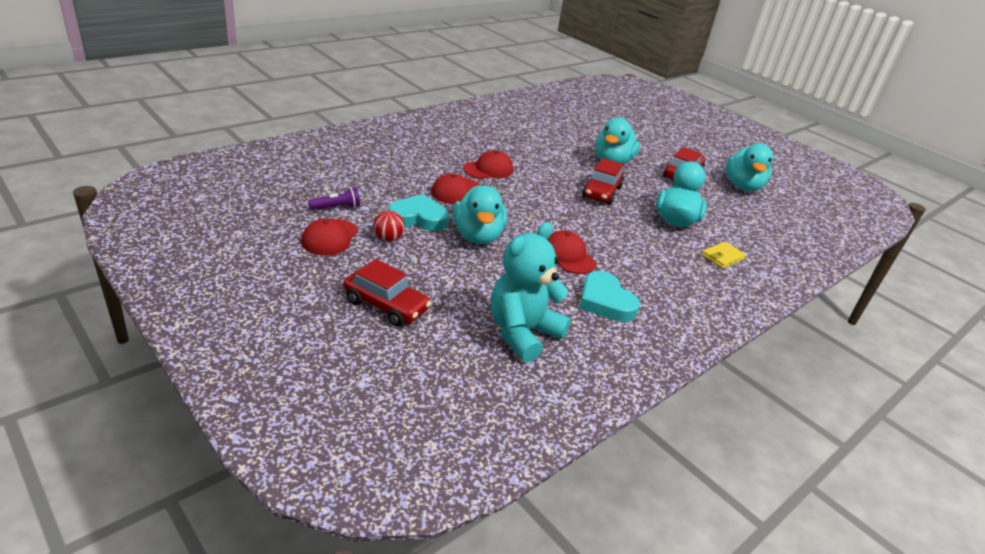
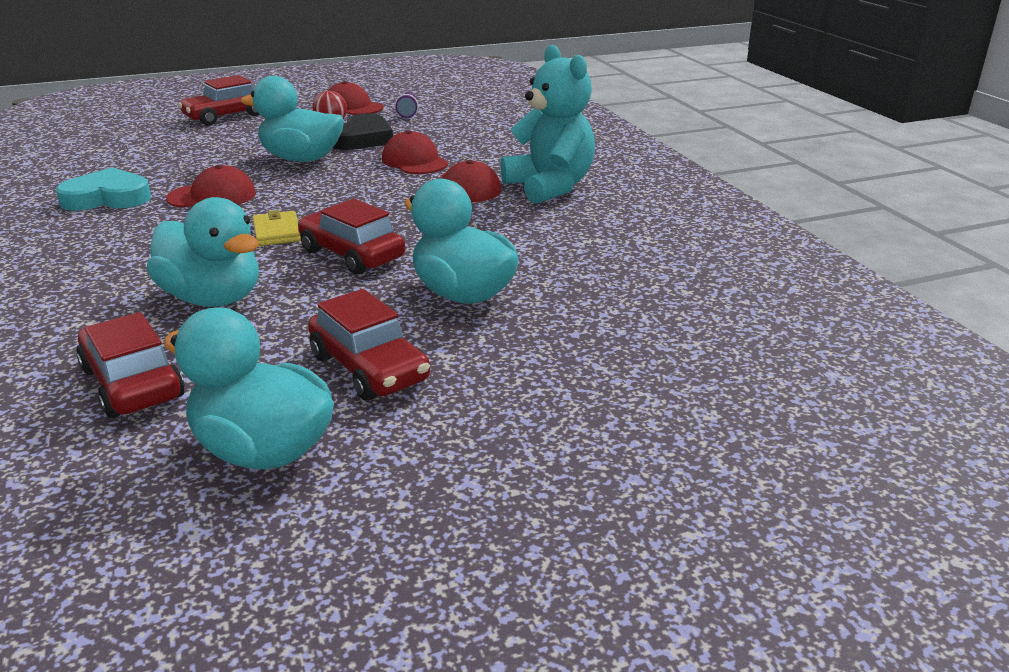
camera: 115 degrees right, 5 degrees down
turquoise heart [388,194,449,231] -> black heart [333,113,393,150]
turquoise teddy bear [491,222,571,362] -> turquoise teddy bear moved to [501,45,595,204]
yellow wallet [702,242,746,269] -> yellow wallet moved to [253,210,301,246]
none -> red car [76,312,185,418]

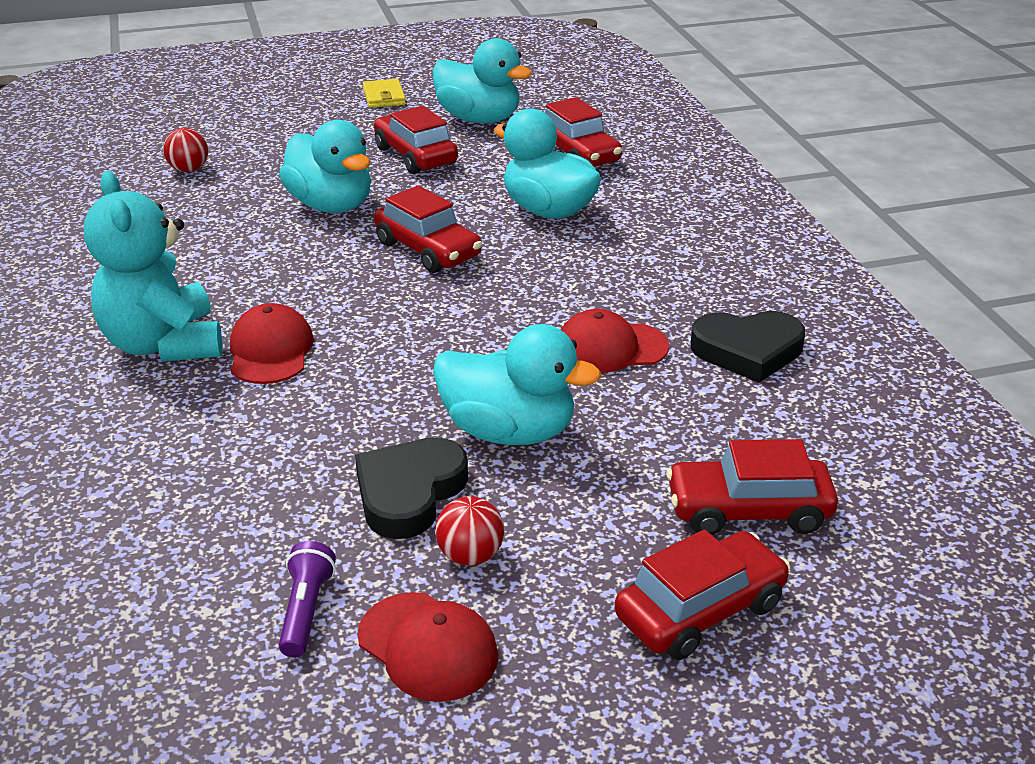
camera: 175 degrees left, 5 degrees up
turquoise heart [56,167,151,211] -> black heart [690,311,805,383]
yellow wallet [253,210,301,246] -> yellow wallet moved to [363,79,406,108]
red cap [382,130,448,174] -> none
none -> red ball [163,128,208,172]
none -> red car [666,439,838,535]

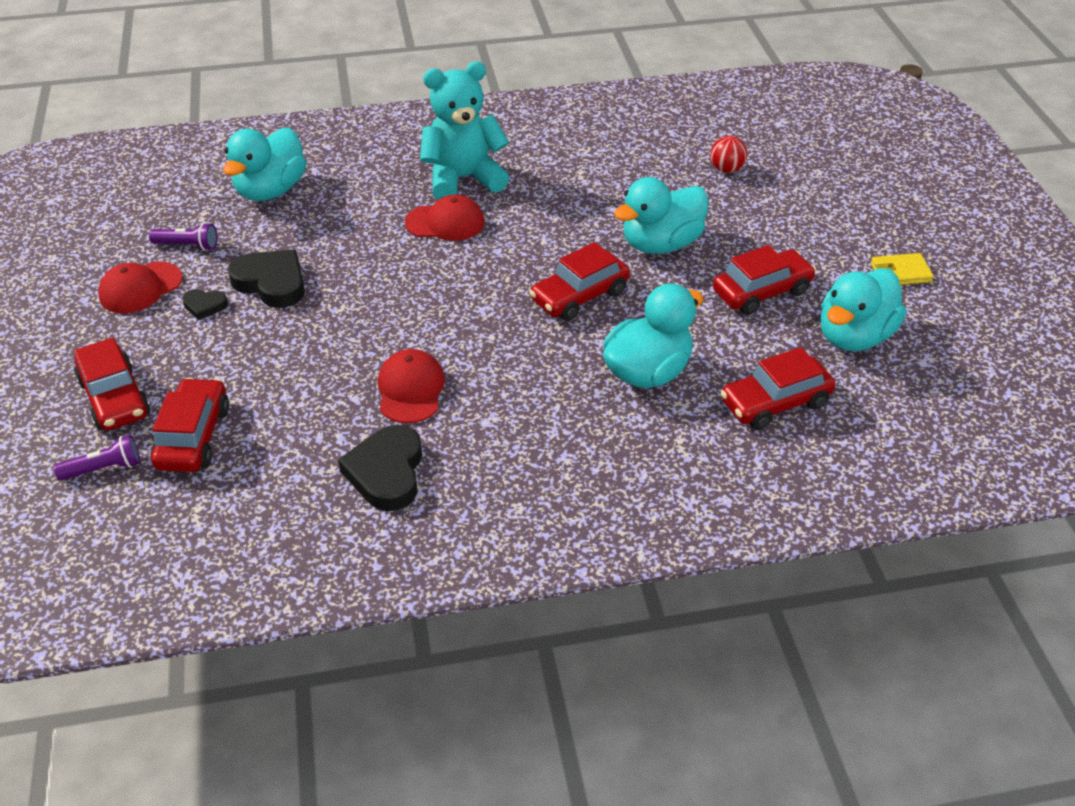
camera: 95 degrees right, 10 degrees up
turquoise duck [433,324,601,445] -> turquoise duck moved to [223,127,306,201]
red ball [435,496,504,565] -> black heart [182,289,228,320]
none -> purple flashlight [54,435,140,480]

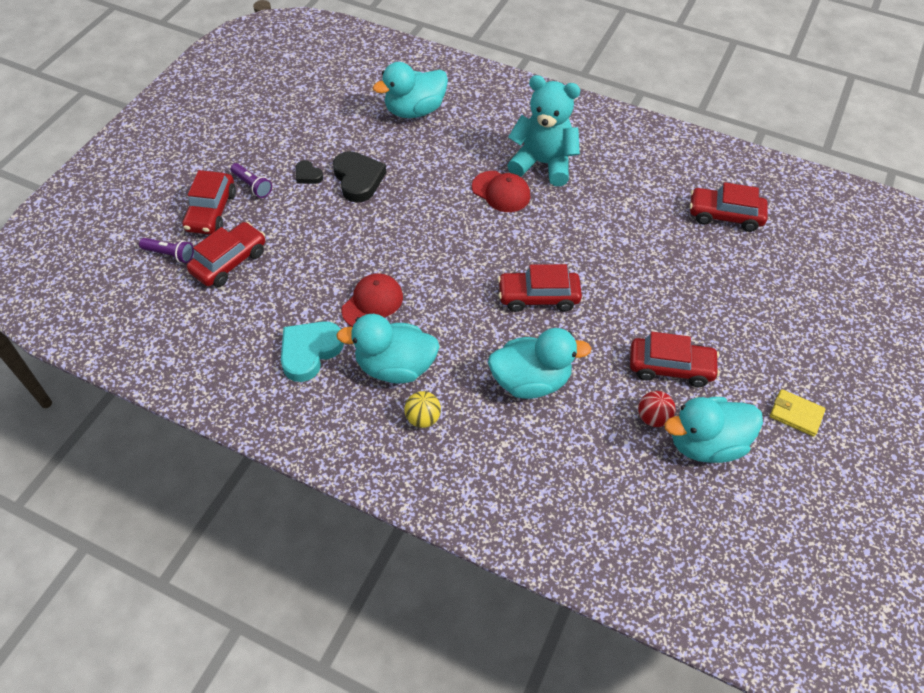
camera: 35 degrees right, 10 degrees up
red cap [98,261,183,313] -> none
purple flashlight [149,223,218,251] -> purple flashlight moved to [231,163,272,198]
black heart [338,425,422,511] -> turquoise heart [281,321,344,382]
turquoise duck [614,177,709,254] -> turquoise duck moved to [337,314,440,384]
red ball [710,136,747,173] -> red ball moved to [638,391,676,427]
red car [720,347,835,430] -> red car moved to [689,182,768,232]
none -> yellow ball [404,391,441,428]

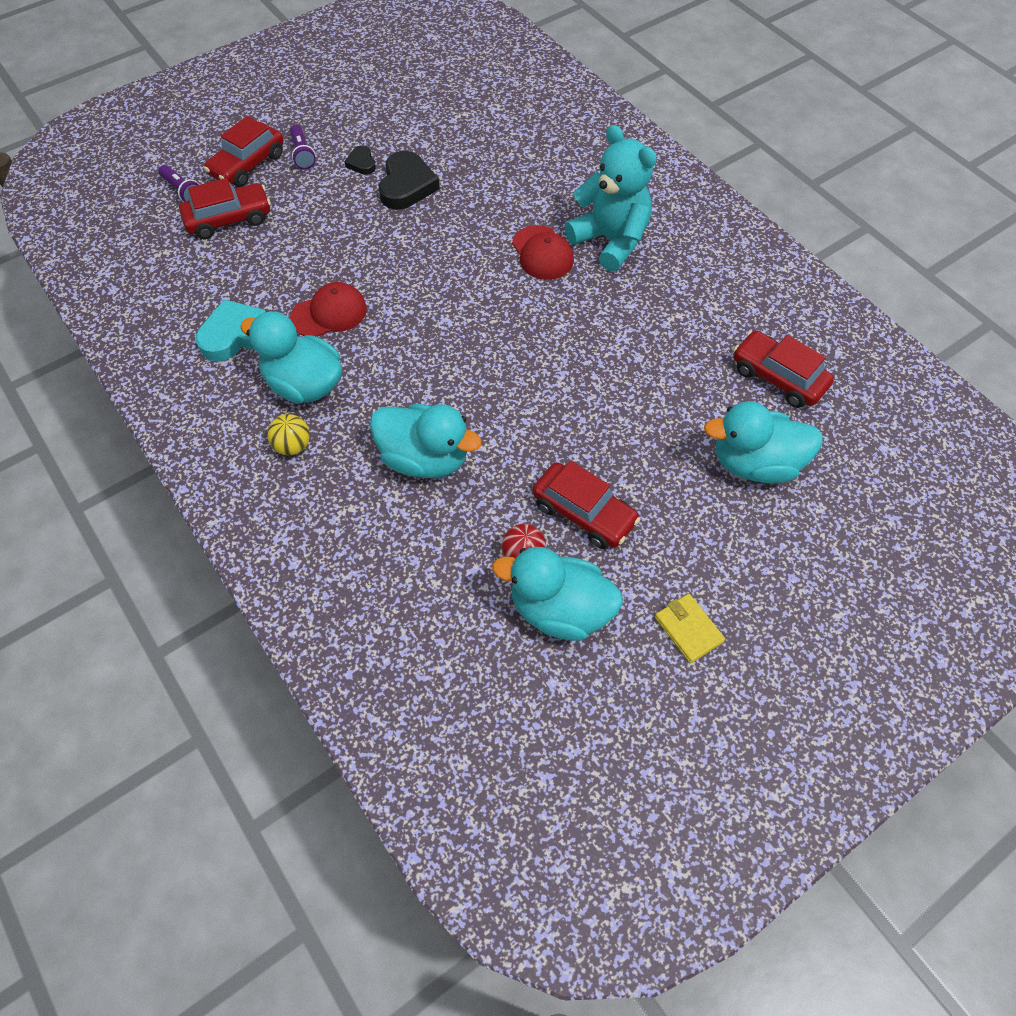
camera: 30 degrees right, 5 degrees up
turquoise duck [373,62,448,118] -> turquoise duck moved to [704,401,823,483]
red car [498,264,582,312] -> none

